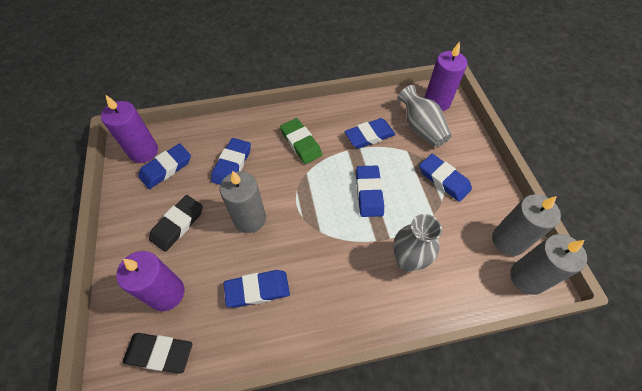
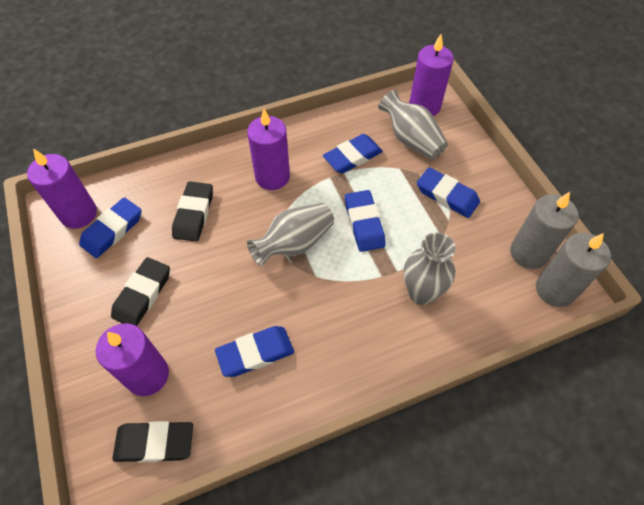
camera: 10 degrees left, 0 degrees up
blue eraser [211,138,251,185] -> black eraser [172,181,213,242]
grey candle [220,171,266,233] -> none
green eraser [280,118,322,164] -> purple candle [247,109,290,190]
none -> grey vase [247,203,334,266]

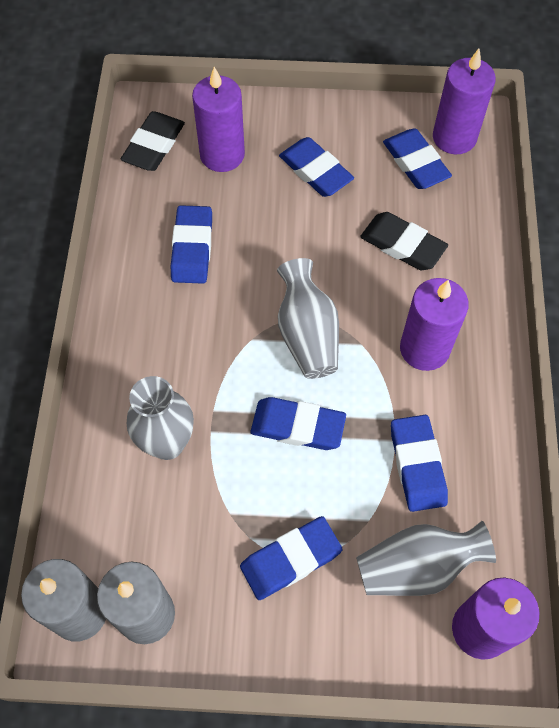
camera: 115 degrees right, 5 degrees up
black eraser [111,257,170,326] -> blue eraser [279,137,354,197]

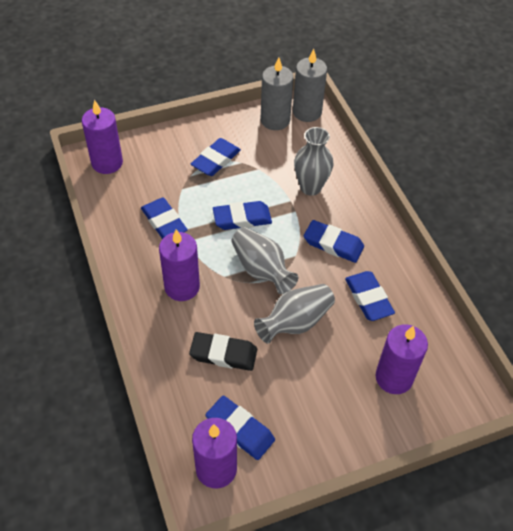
camera: 155 degrees right, 10 degrees down
black eraser [121,111,185,171] -> none
blue eraser [279,137,354,197] -> blue eraser moved to [304,220,364,263]
grey vase [356,521,496,596] -> grey vase moved to [254,284,335,344]

